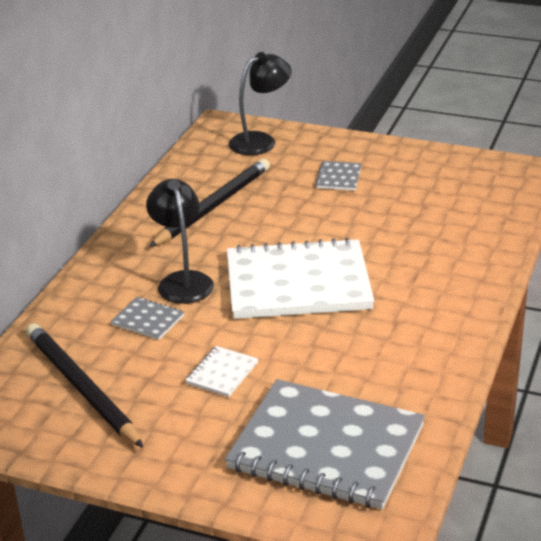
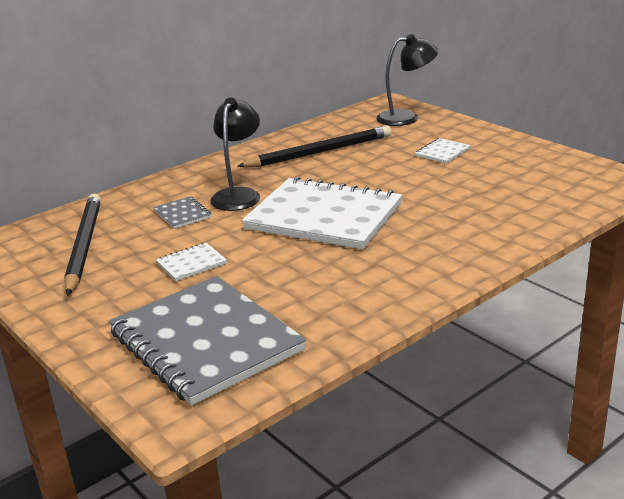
camera: 30 degrees right, 5 degrees down
grey notebook [315,161,362,191] -> white notebook [415,138,471,164]

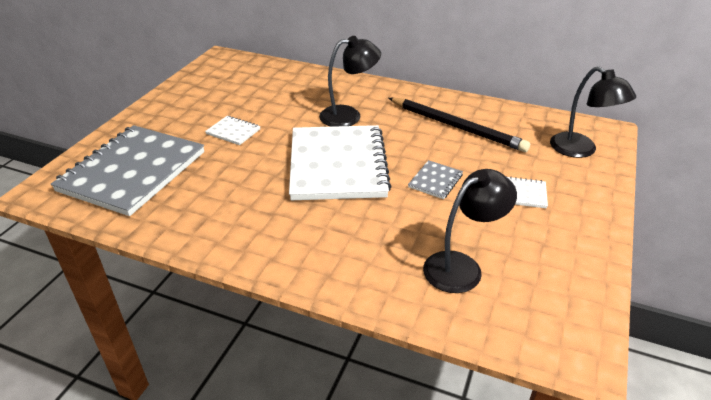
camera: 60 degrees right, 10 degrees up
black pencil [64,194,101,296] -> none
grey notebook [153,196,212,229] -> grey notebook moved to [408,160,463,199]
none -> black lamp [423,169,517,293]

